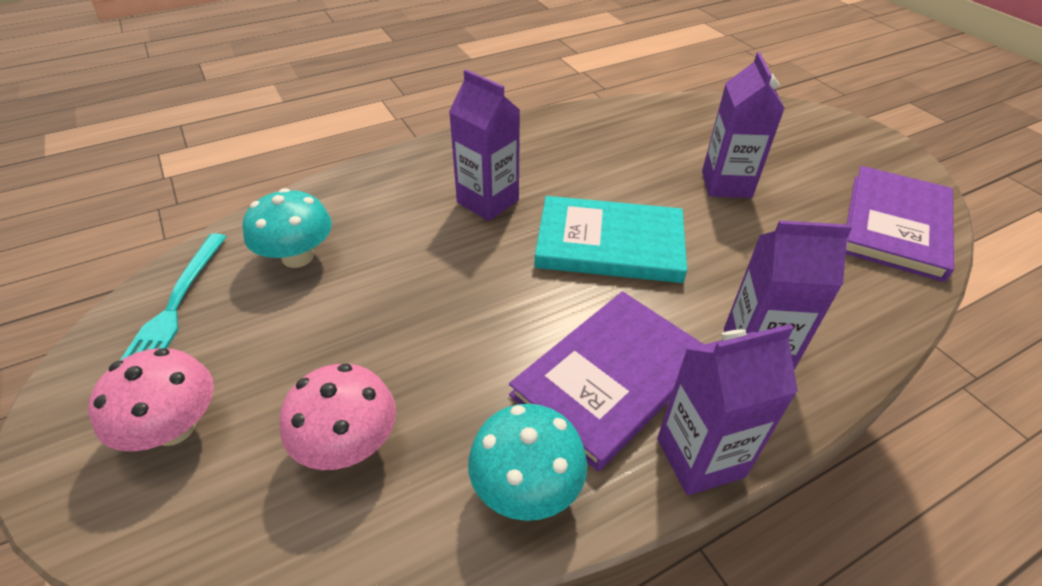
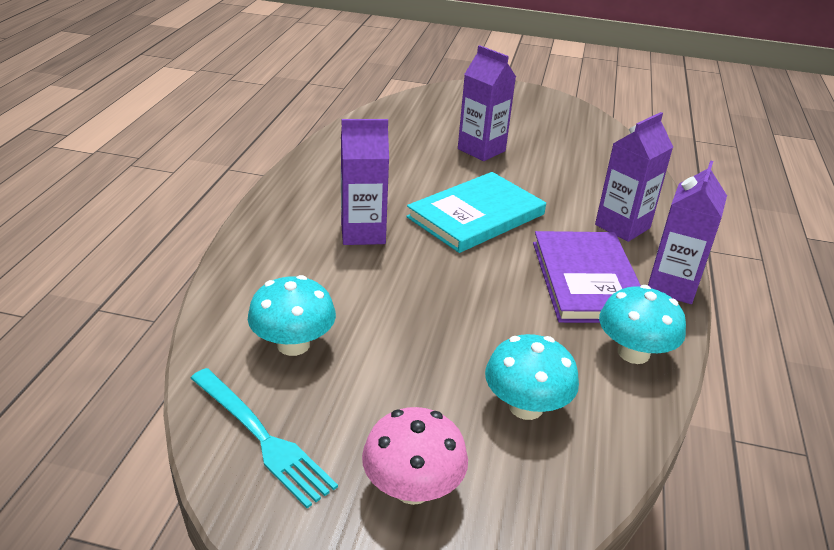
camera: 50 degrees left, 10 degrees down
pink mushroom [280,364,396,470] -> turquoise mushroom [485,334,579,420]
purple book [846,166,954,282] -> none

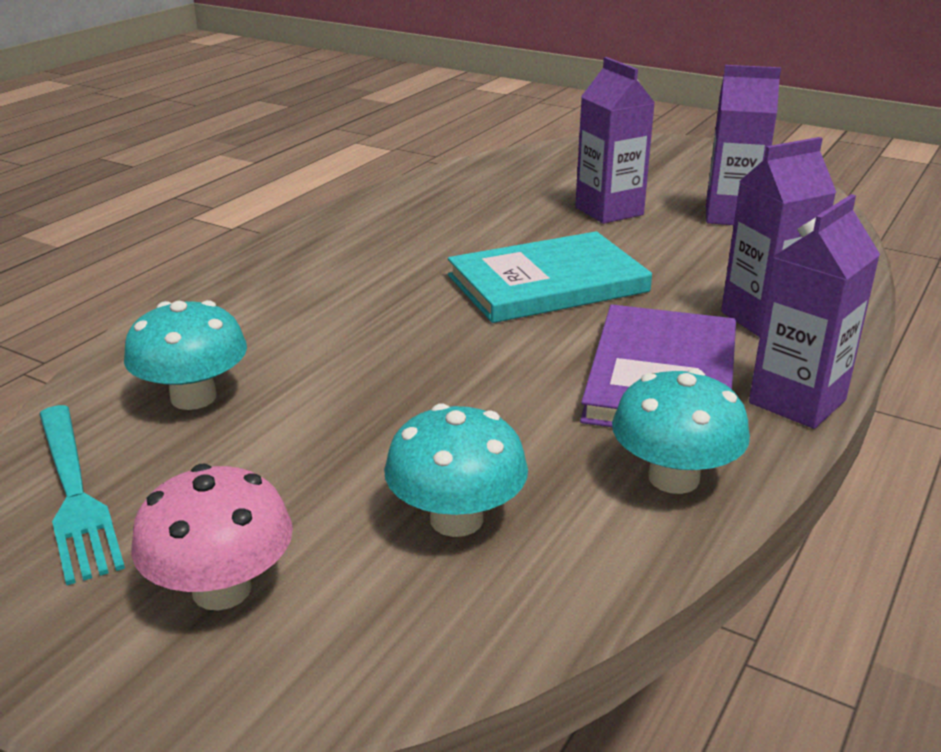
camera: 20 degrees right, 5 degrees down
purple carton [341,119,389,245] -> purple carton moved to [706,65,781,225]

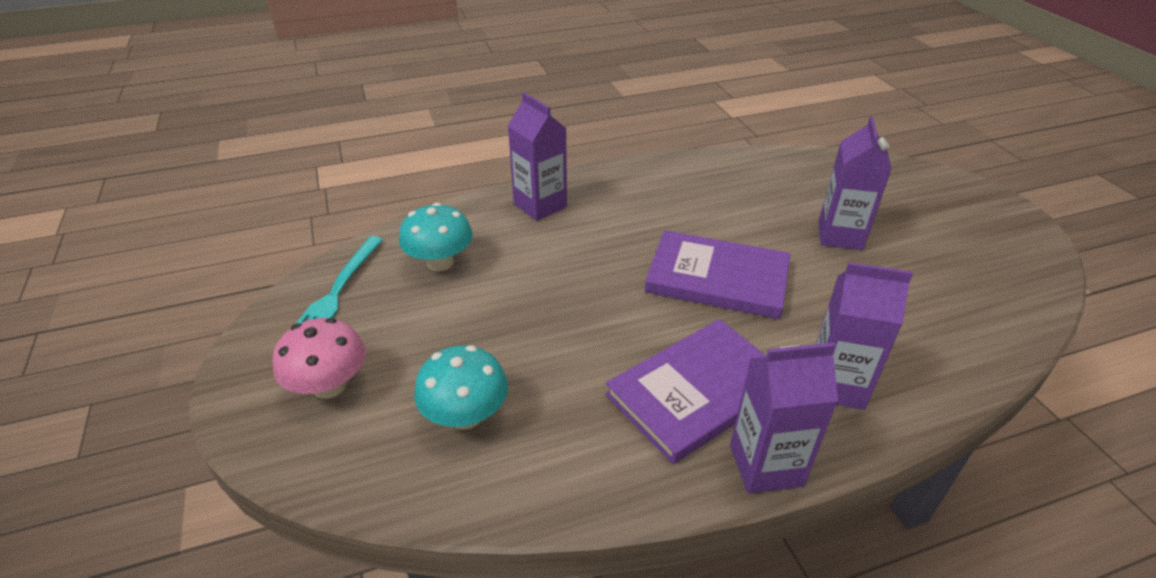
camera: 40 degrees right, 10 degrees up
turquoise book [448,231,652,323] -> purple book [645,230,790,319]
turquoise mushroom [612,369,750,494] -> none
purple carton [706,65,781,225] -> purple carton moved to [508,93,567,221]

